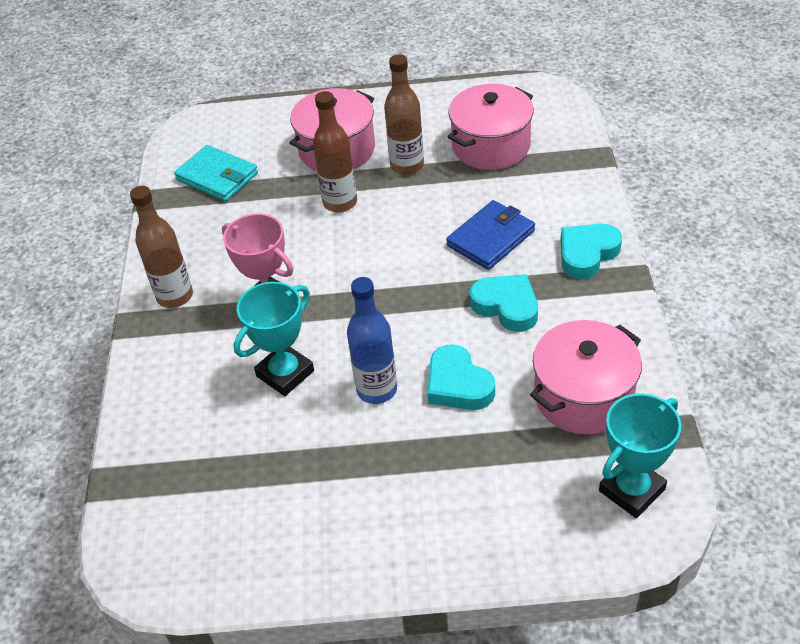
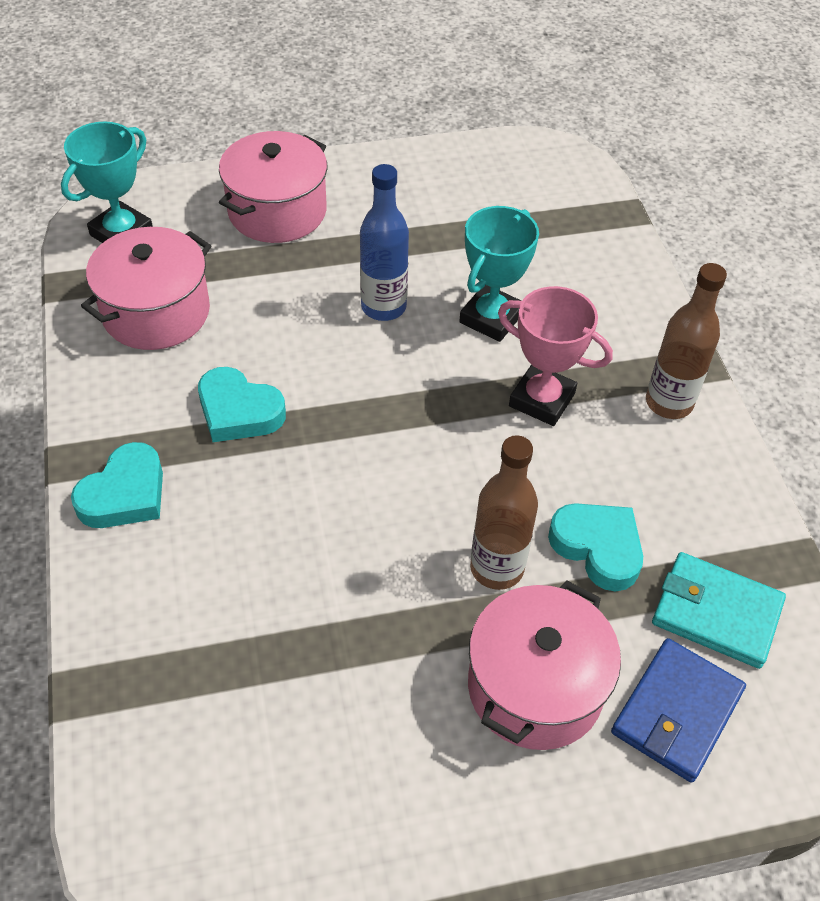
camera: 165 degrees right, 5 degrees up
brown bottle [384,54,424,175] -> none
turquoise heart [428,344,495,410] -> turquoise heart moved to [548,503,643,591]
blue wallet [446,200,535,270] -> blue wallet moved to [611,638,746,783]
pink pot [448,84,534,170] -> pink pot moved to [219,131,327,243]

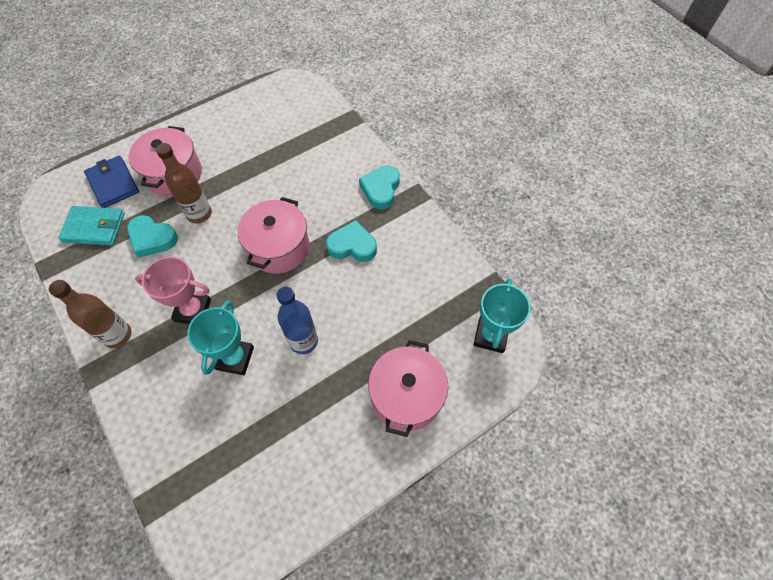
camera: 160 degrees right, 10 degrees up
pink pot [81,227,211,350] -> pink pot moved to [237,197,309,274]
blue wallet [611,638,746,783] -> blue wallet turned 45 degrees counterclockwise [84,156,139,208]

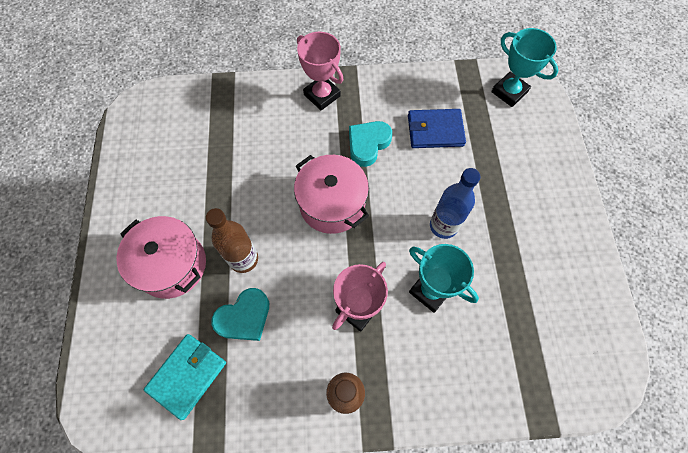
camera: 60 degrees left, 5 degrees up
blue wallet [84,156,139,208] -> blue wallet moved to [408,109,466,148]
turquoise heart [359,166,400,209] -> pink trophy [297,32,343,110]
pink pot [368,340,448,437] -> none

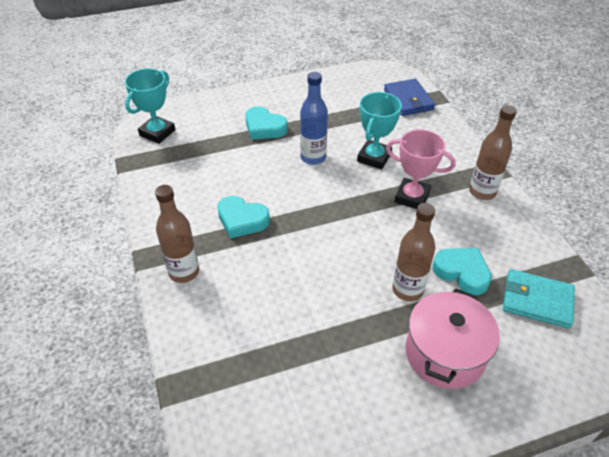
camera: 105 degrees left, 20 degrees down
pink pot [294,155,369,234] -> none
pink trophy [297,32,343,110] -> brown bottle [155,185,199,283]
blue wallet [408,109,466,148] -> blue wallet moved to [384,79,435,116]
none -> turquoise heart [245,106,288,140]

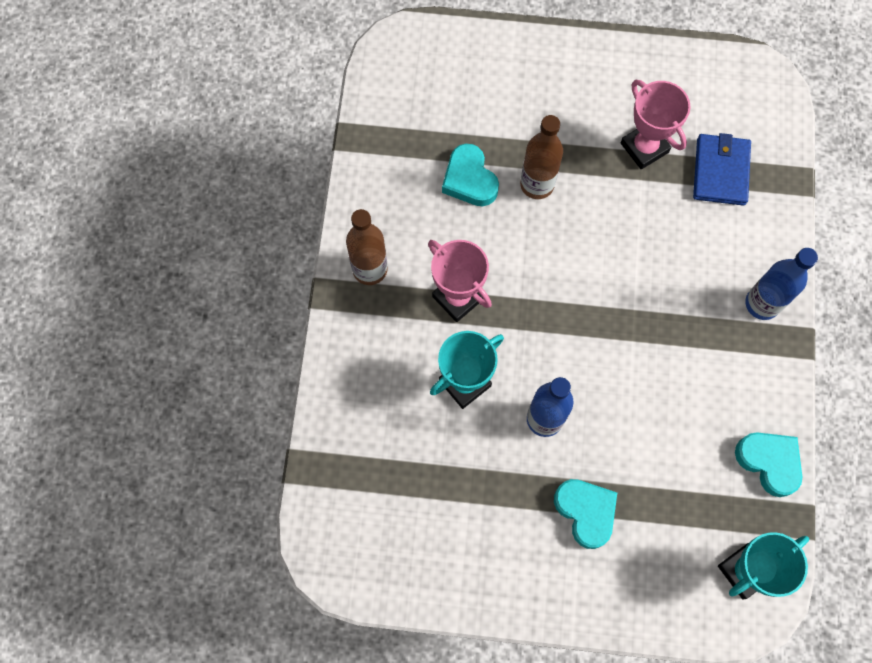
camera: 155 degrees left, 25 degrees up
brown bottle [155,185,199,283] -> blue bottle [745,248,818,320]
turquoise heart [217,196,270,238] -> turquoise heart moved to [735,432,802,497]
blue wallet [384,79,435,116] -> blue wallet moved to [693,133,751,206]
pink pot [405,288,500,389] -> none
turquoise wallet [503,269,575,328] -> none
none -> pink trophy [621,80,691,169]

